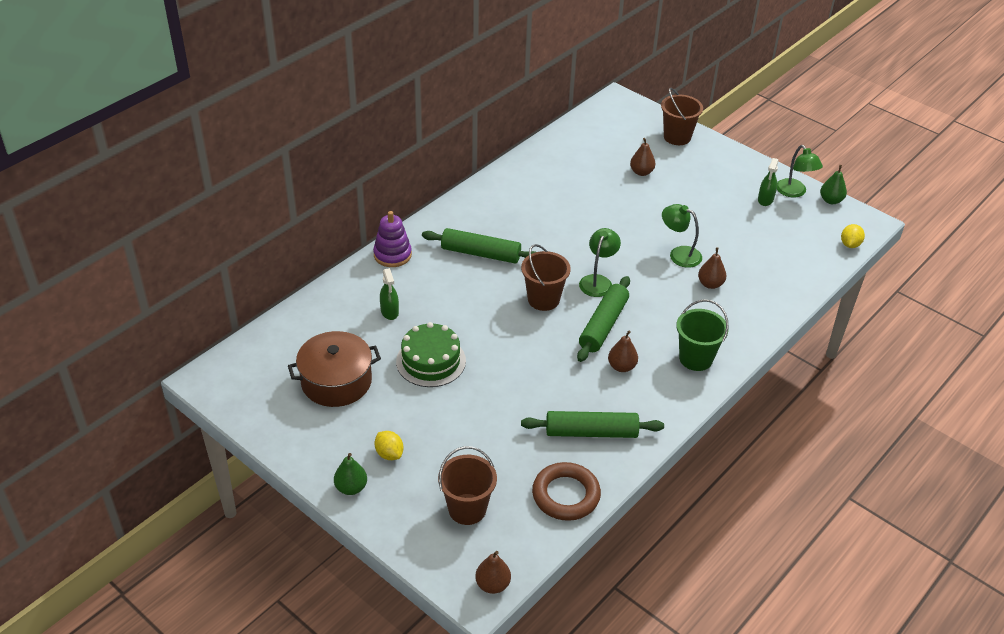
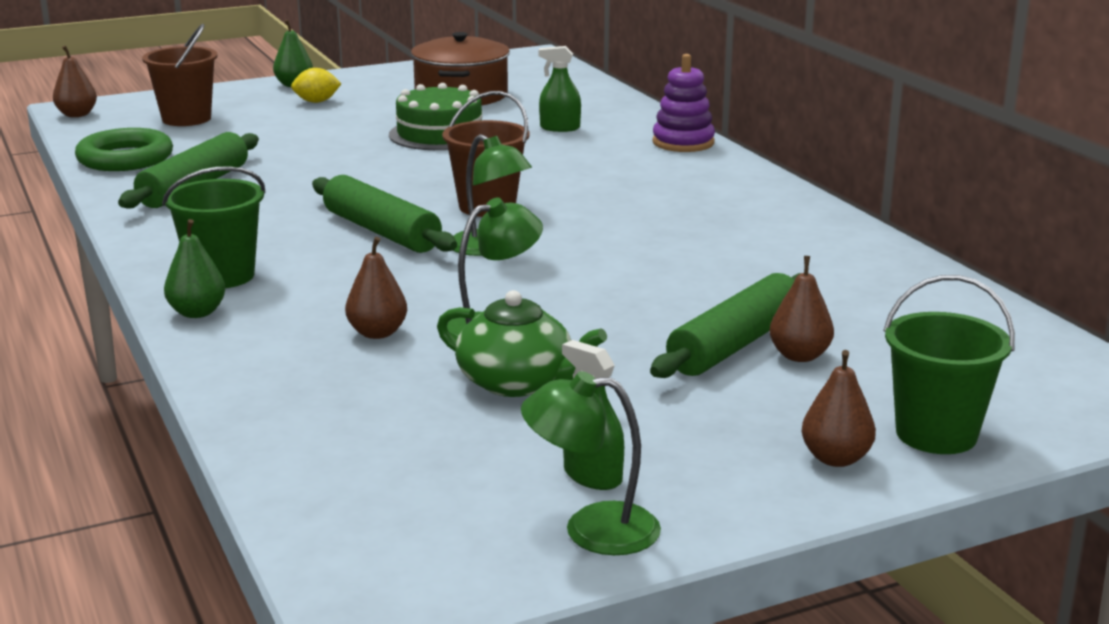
camera: 115 degrees right, 20 degrees down
green rolling pin [422,228,536,263] -> green rolling pin moved to [650,273,801,378]
brown ring [532,462,601,521] -> green ring [75,128,173,171]
brown pear [608,330,638,372] -> brown pear moved to [801,350,876,467]
brown bucket [661,88,703,145] -> green bucket [883,275,1015,454]
green pear [820,165,847,204] -> green pear moved to [164,219,226,318]
yellow lemon [841,224,865,248] -> none
none -> green teapot [437,290,607,397]

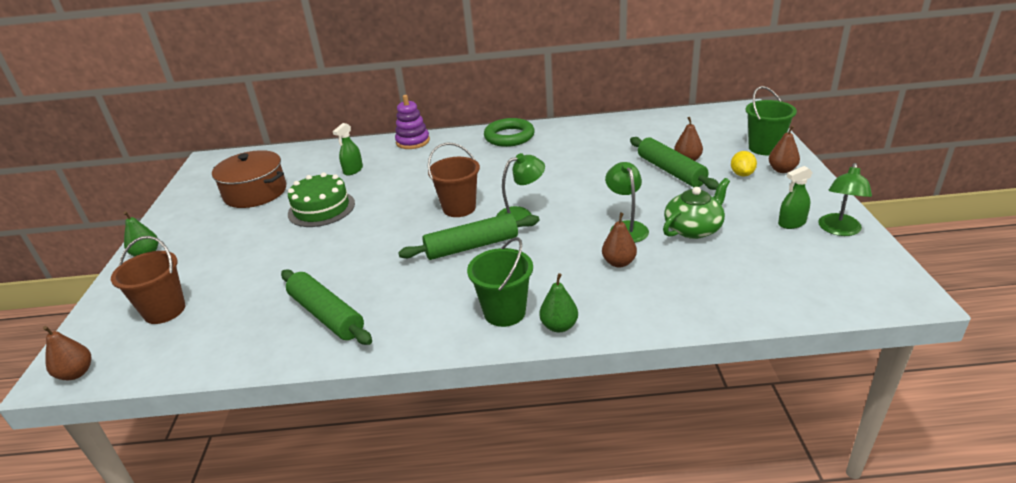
camera: 65 degrees left, 10 degrees up
green ring [75,128,173,171] -> green ring moved to [484,118,535,147]
yellow lemon [291,68,342,103] -> yellow lemon moved to [731,151,757,177]

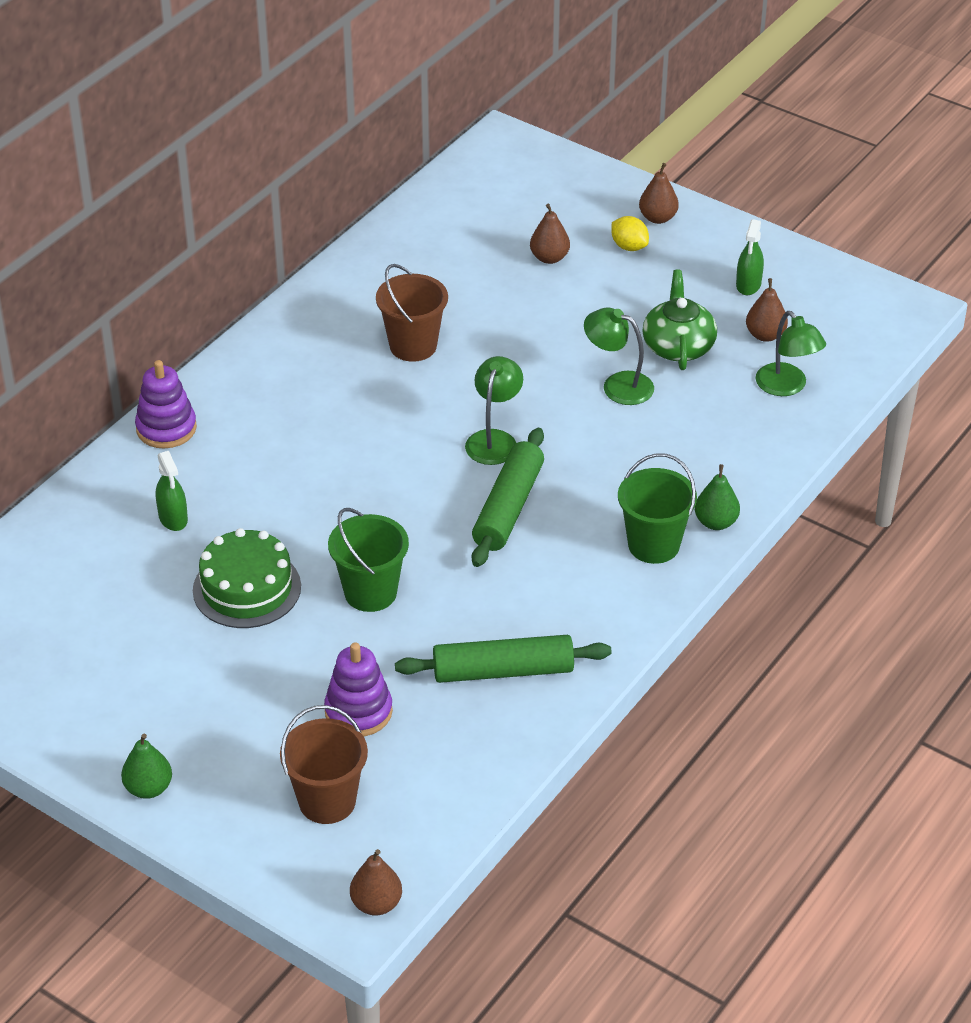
camera: 55 degrees left, 10 degrees up
brown pot [212,150,287,208] -> none
brown bucket [428,143,480,217] -> brown bucket moved to [376,264,448,362]
green ring [484,118,535,147] -> none
brown pear [602,213,637,268] -> brown pear moved to [746,278,788,342]
green rolling pin [630,137,719,190] -> none
green bucket [746,86,797,155] -> green bucket moved to [328,508,409,612]
green lamp [818,163,872,236] -> green lamp moved to [756,311,826,396]
none -> purple stacking toy [324,642,393,736]

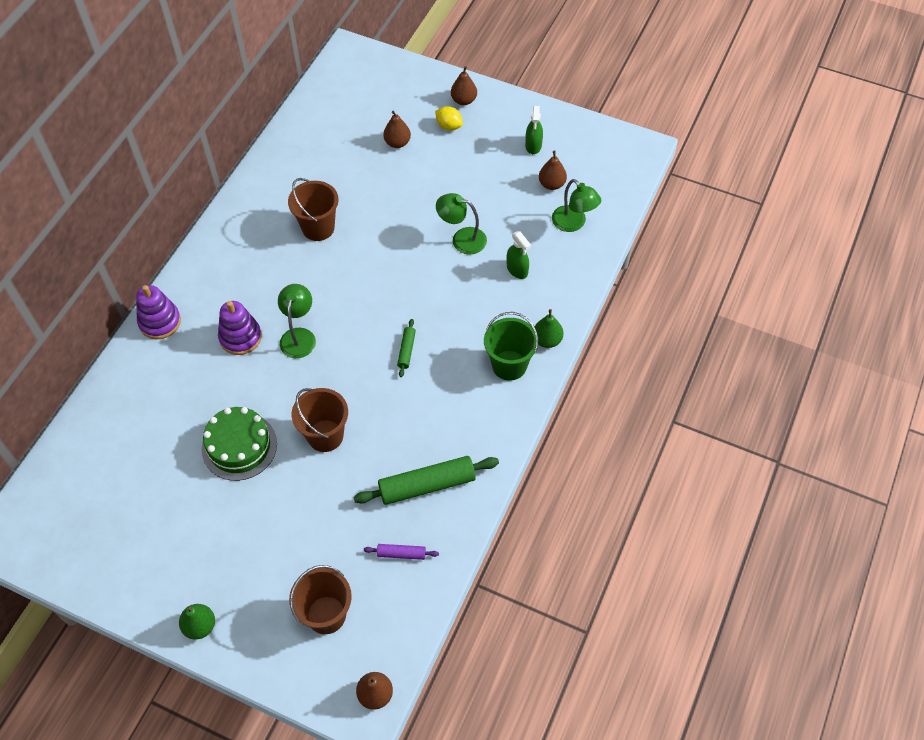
camera: 10 degrees left, 15 degrees up
green spray bottle [156,451,188,531] -> green spray bottle moved to [507,231,531,279]
purple stacking toy [324,642,393,736] -> purple stacking toy moved to [218,301,262,355]
green bucket [328,508,409,612] -> brown bucket [292,388,348,452]
green lamp [465,356,523,465] -> green lamp moved to [278,284,316,358]
green rolling pin [472,428,544,567] -> green rolling pin [397,319,416,377], size x0.49
green teapot [643,270,717,370] -> none
none -> purple rolling pin [364,544,439,560]

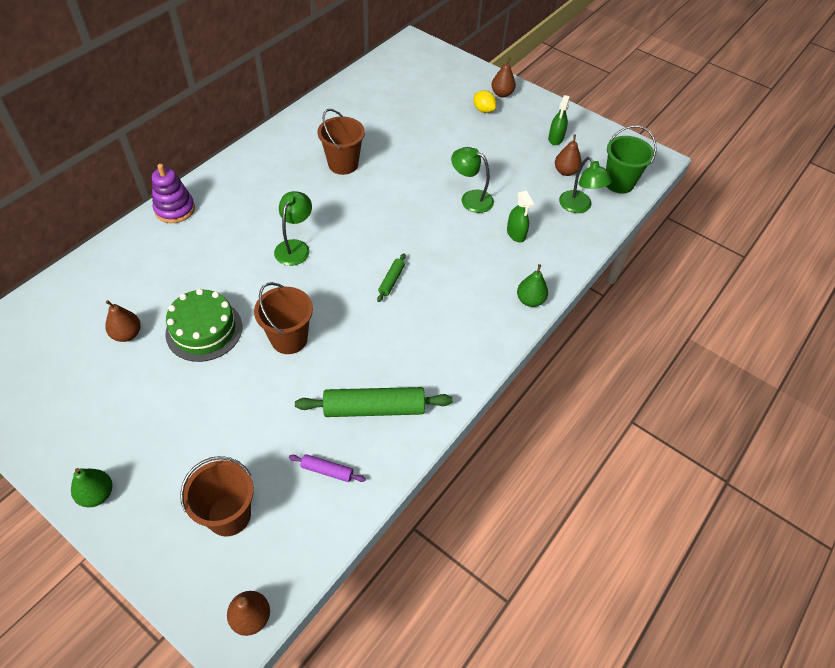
camera: 10 degrees right, 5 degrees down
purple stacking toy [218,301,262,355] -> none
brown pear [383,111,411,148] -> brown pear moved to [105,300,141,342]
green bucket [484,312,538,381] -> green bucket moved to [606,125,656,194]

